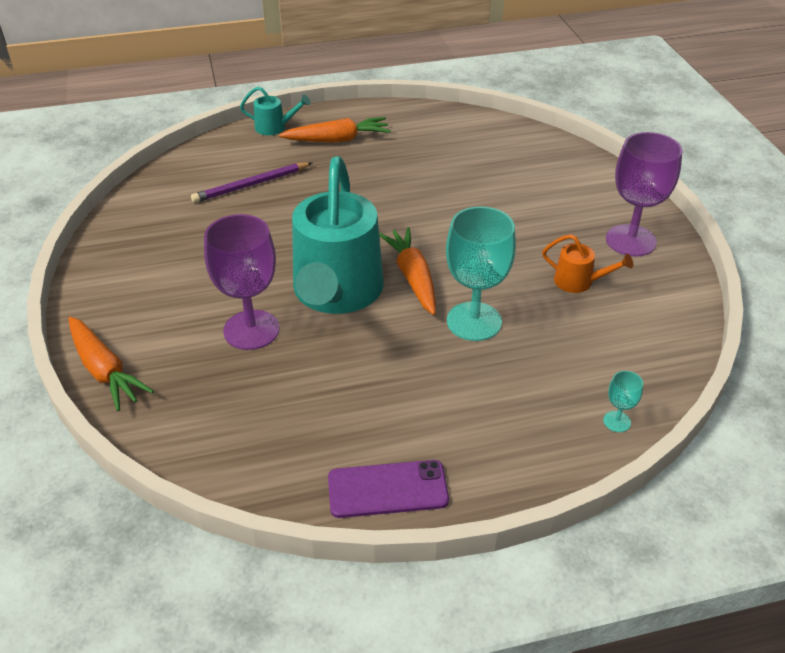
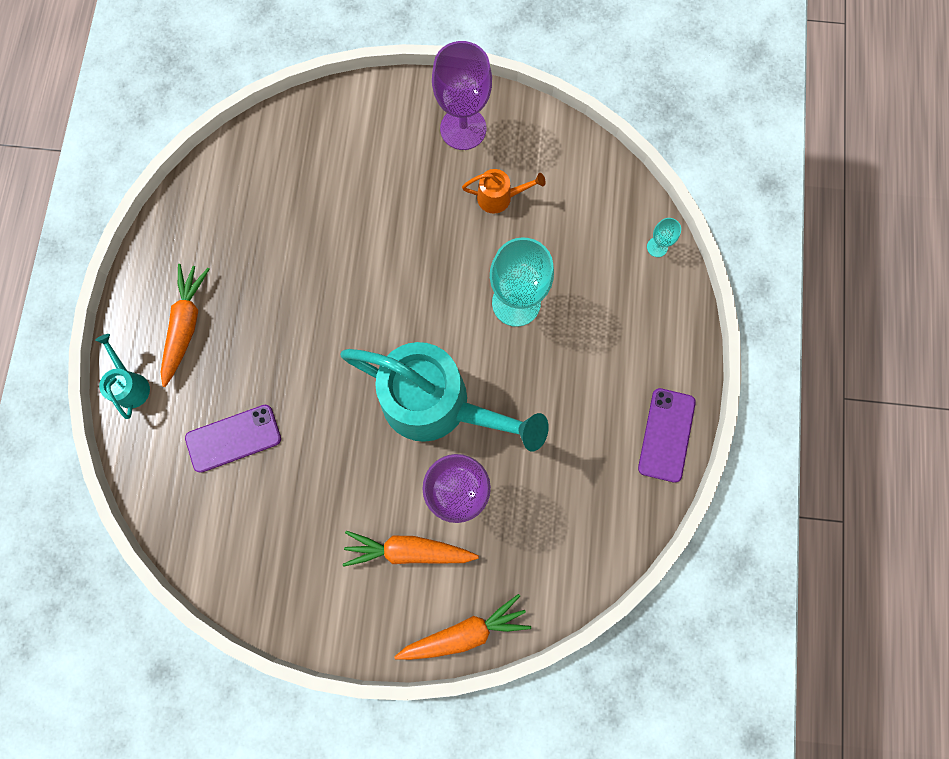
camera: 70 degrees left, 35 degrees up
purple pencil [191,162,312,203] -> purple phone [185,405,281,473]
turquoise watering can [240,86,311,135] -> turquoise watering can turned 45 degrees counterclockwise [95,334,150,419]
orange carrot [379,227,436,315] -> orange carrot moved to [343,531,479,567]
orange watering can [542,234,633,293] -> orange watering can turned 45 degrees clockwise [462,169,546,213]

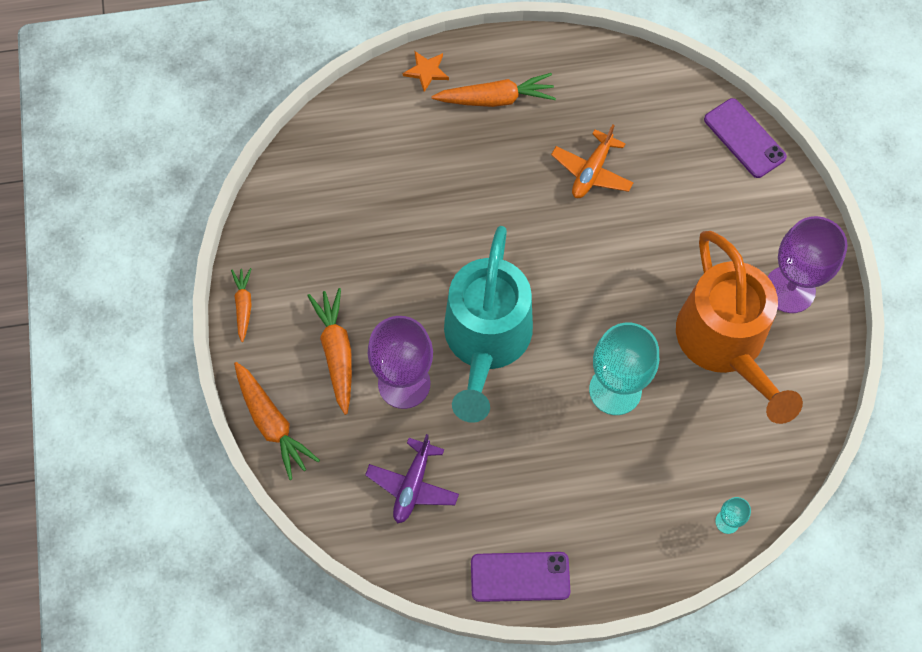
camera: 75 degrees right, 10 degrees down
turquoise watering can [95,334,150,419] -> orange star [403,51,449,92]
purple phone [185,405,281,473] -> purple phone moved to [704,98,787,178]
orange watering can [462,169,546,213] -> orange watering can [676,231,803,424], size x2.41
none -> orange carrot [231,268,252,342]
none -> purple plane [365,434,459,523]
none -> orange plane [551,124,633,198]

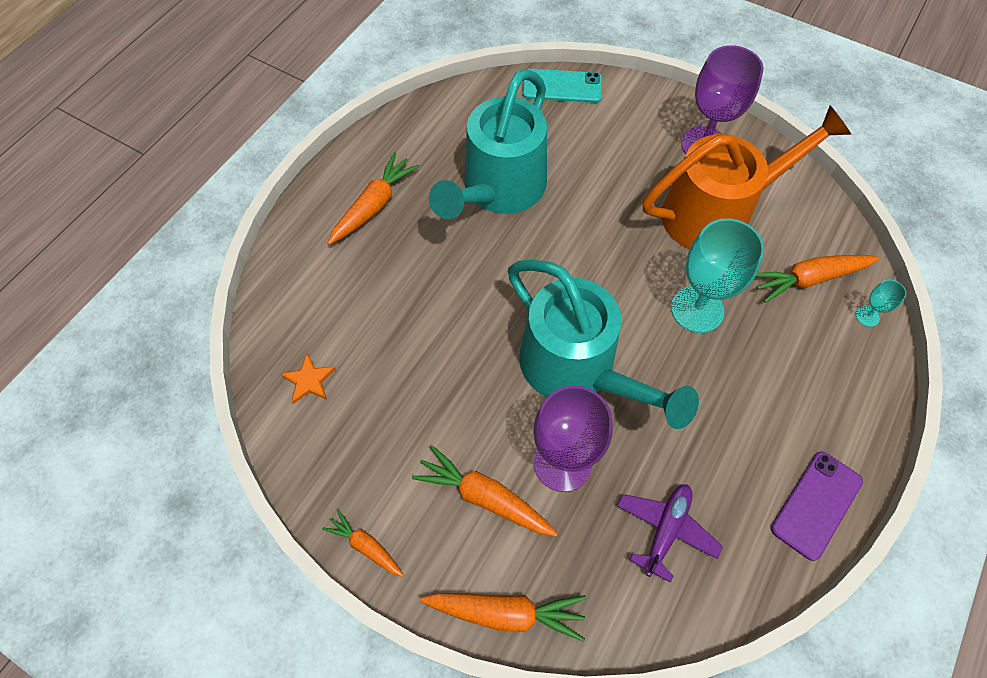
camera: 50 degrees left, 5 degrees down
purple plane [365,434,459,523] -> purple plane turned 120 degrees counterclockwise [617,484,723,583]
orange star [403,51,449,92] -> orange star moved to [281,353,336,404]
orange plane [551,124,633,198] -> turquoise watering can [429,69,547,219]
orange watering can [676,231,803,424] -> orange watering can turned 45 degrees counterclockwise [643,105,851,249]
purple phone [704,98,787,178] -> turquoise phone [522,69,602,103]
none -> orange carrot [756,255,879,303]

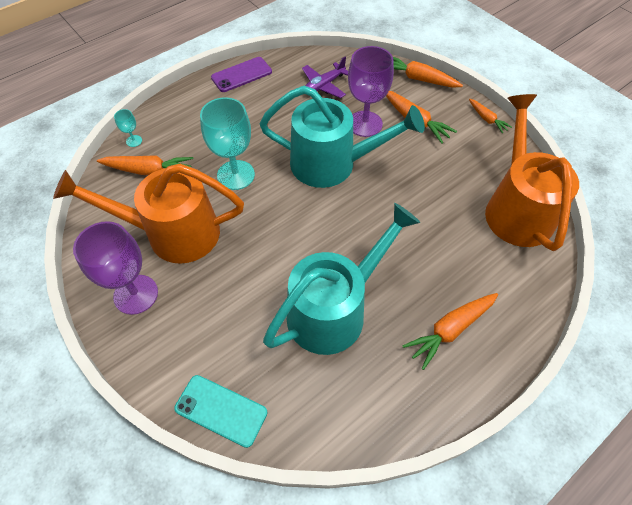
camera: 160 degrees left, 5 degrees down
orange star [281,353,336,404] -> orange watering can [485,94,579,251]
turquoise watering can [508,260,699,429] -> turquoise watering can turned 120 degrees clockwise [260,86,425,188]

